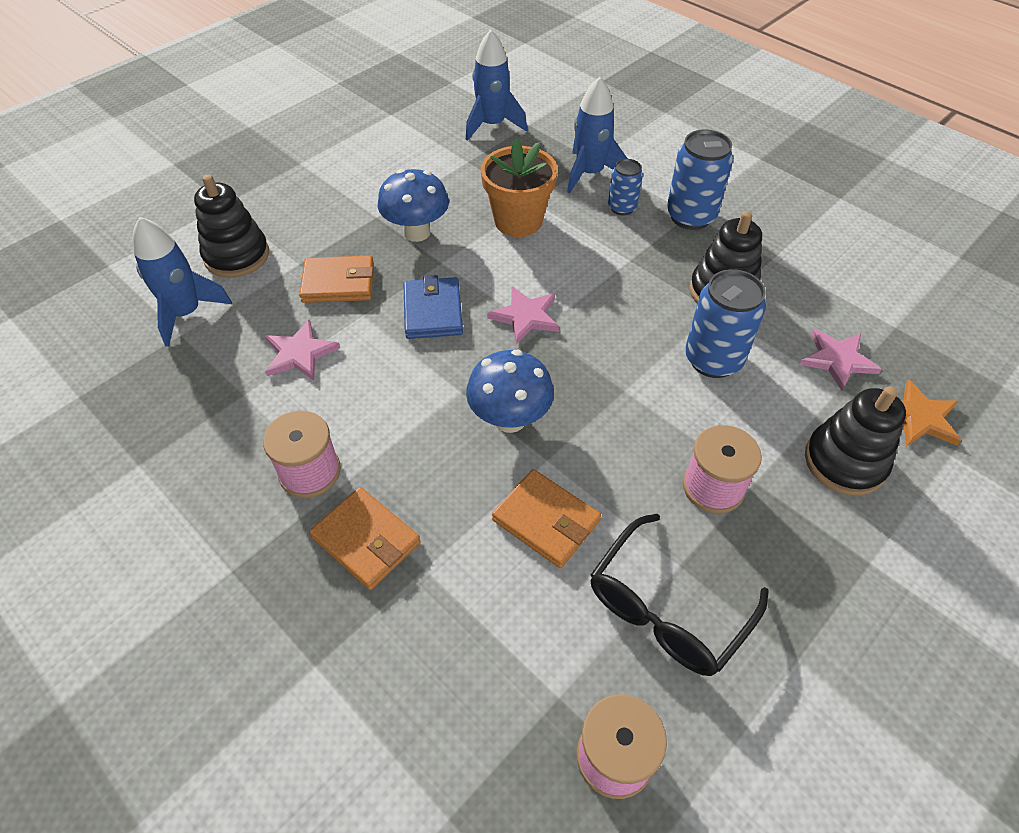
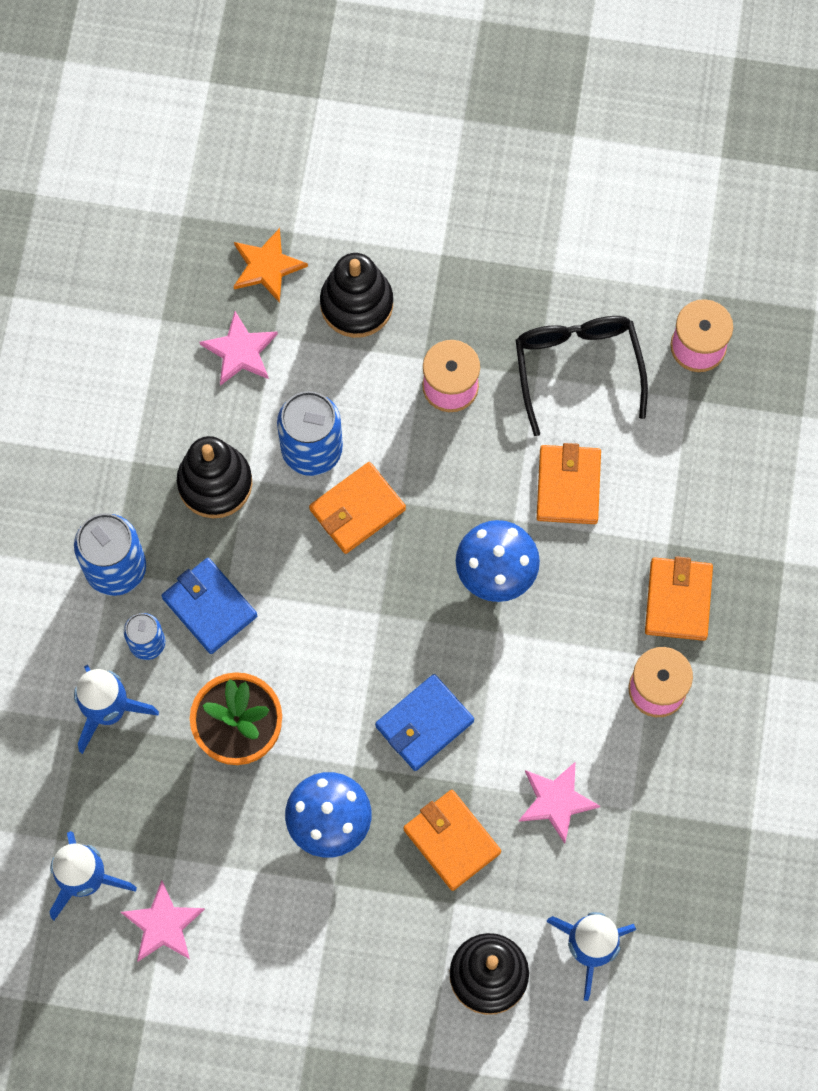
camera: 125 degrees left, 20 degrees up
pink star [487,286,560,345] -> pink star moved to [121,881,205,962]
black glasses [591,514,768,676] -> black glasses turned 105 degrees counterclockwise [516,316,648,436]
none -> blue wallet [161,558,257,654]
none -> orange wallet [309,462,406,554]

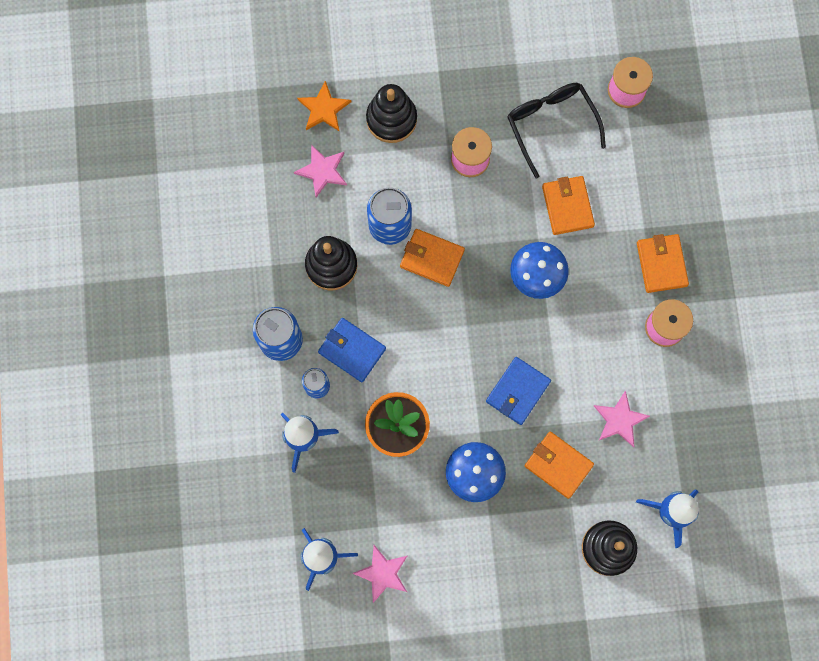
camera: 15 degrees left, 5 degrees up
orange wallet [309,462,406,554] -> orange wallet turned 75 degrees clockwise [400,229,465,287]

